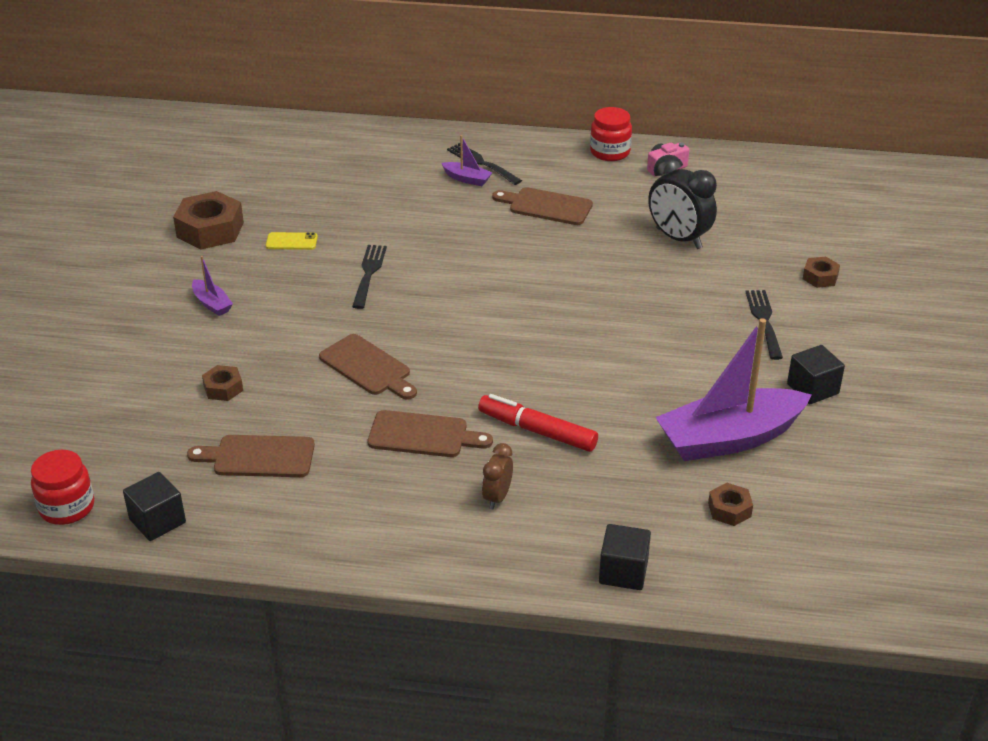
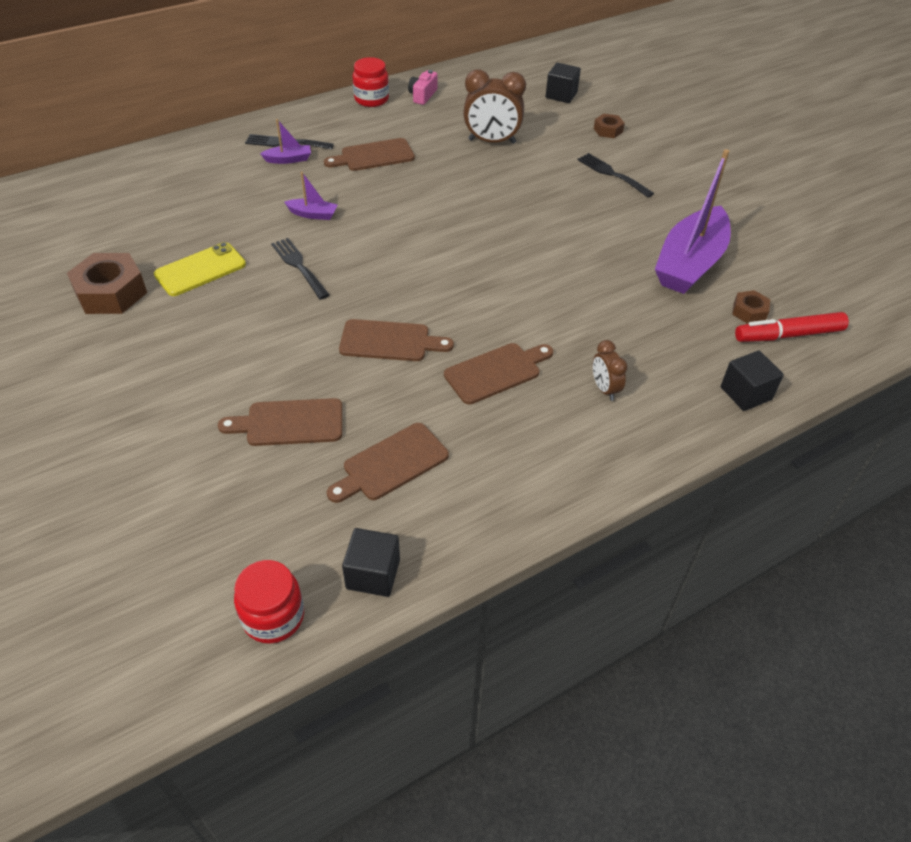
camera: 40 degrees left, 10 degrees up
purple boat [192,256,233,316] -> purple boat moved to [284,172,337,220]
brown nut [202,365,243,401] -> brown cutting board [218,398,342,446]
yellow phone [266,232,318,250] -> yellow phone [154,242,246,296], size x1.67
red marker [478,394,598,452] -> red marker moved to [735,312,849,342]
black clock [648,155,717,249] -> brown clock [463,69,526,144]
black cube [787,345,845,404] -> black cube moved to [546,63,581,103]

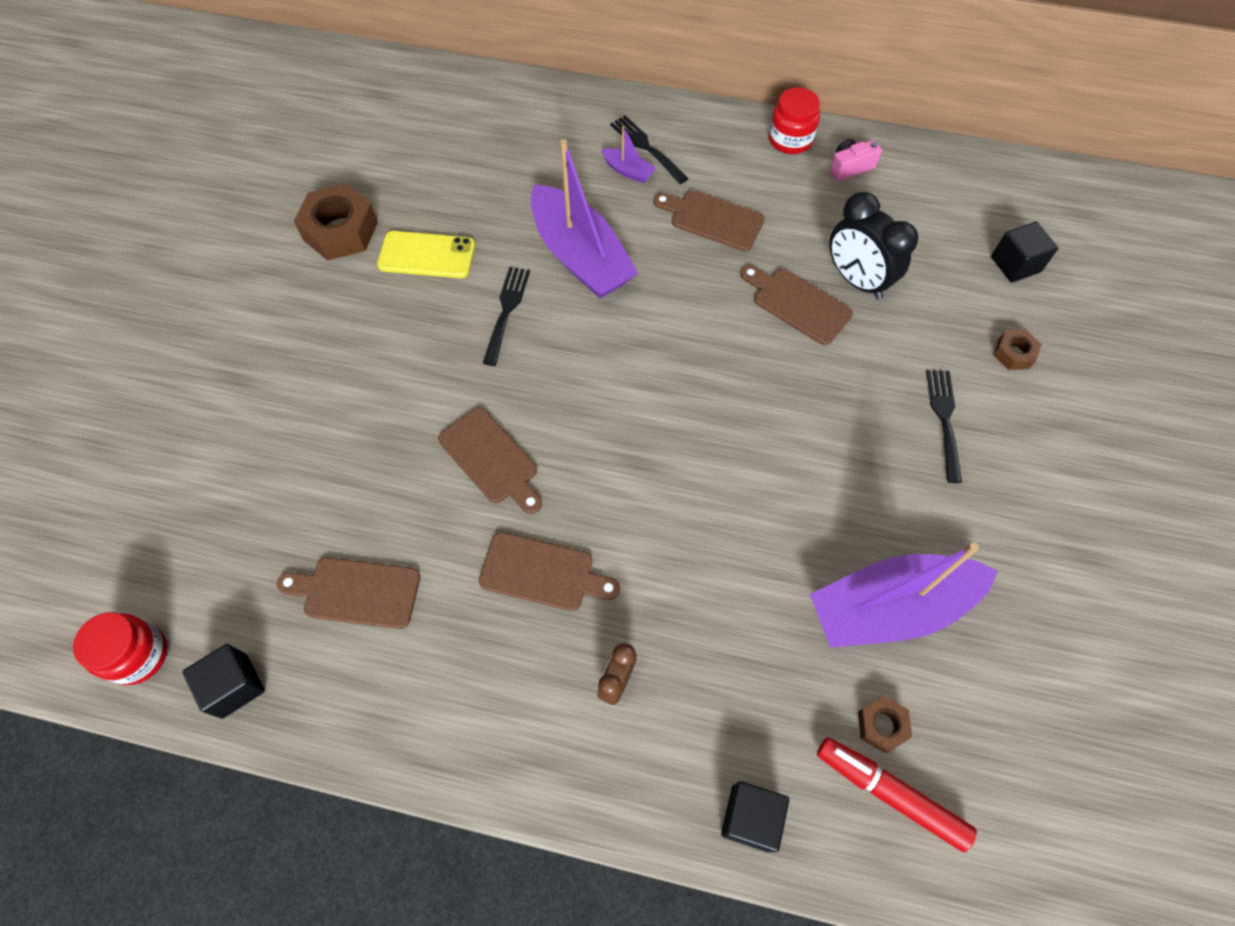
camera: 45 degrees right, 15 degrees up
brown cutting board [218,398,342,446] -> brown cutting board moved to [741,265,853,345]
purple boat [284,172,337,220] -> purple boat [531,139,638,298], size x2.37
brown clock [463,69,526,144] -> black clock [829,192,918,300]

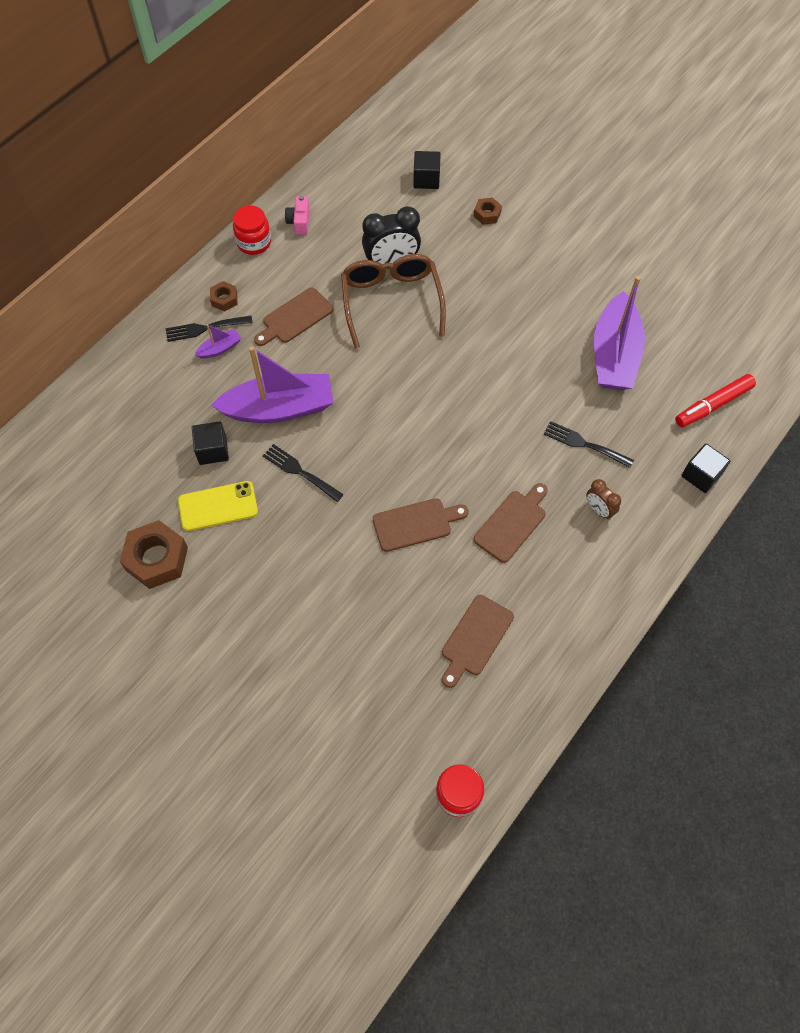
camera: 65 degrees left, 0 degrees up
black cube [182,644,265,719] -> black cube moved to [192,421,229,465]
yellow phone [377,231,475,278] -> yellow phone turned 45 degrees clockwise [178,481,258,531]
brown cutting board [741,265,853,345] -> brown glasses [341,254,446,348]
brown nut [858,696,912,753] -> brown nut moved to [210,281,237,312]
black fork [926,370,962,483] -> black fork moved to [544,421,634,468]

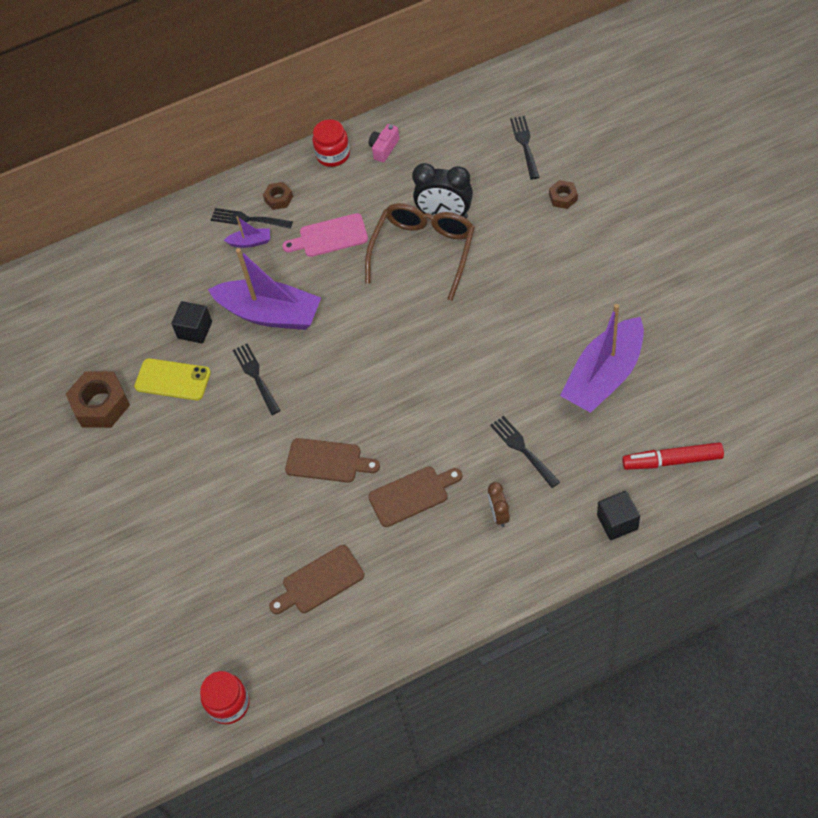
camera: 35 degrees right, 5 degrees down
brown cutting board [254,288,333,346] -> pink cutting board [282,213,368,257]
black cube [413,151,441,189] -> black fork [510,116,539,179]

